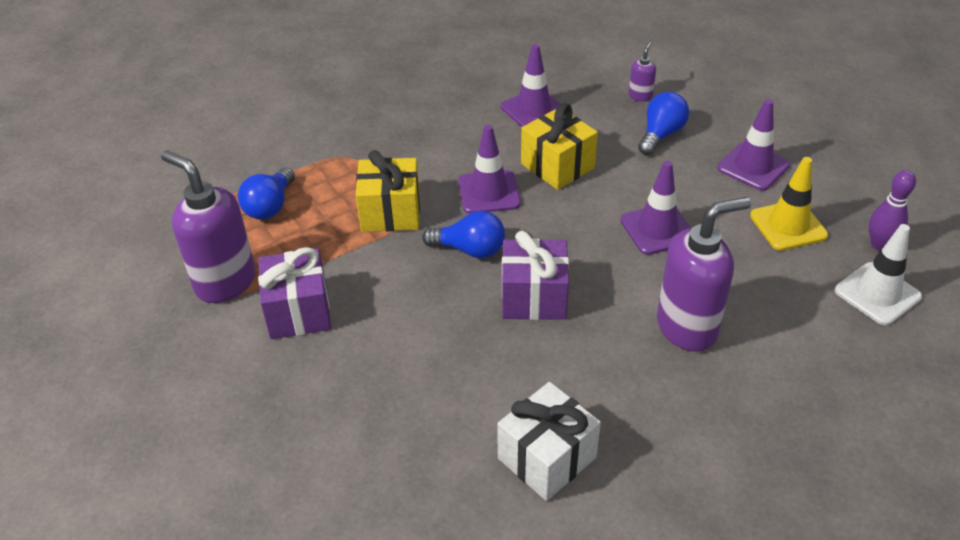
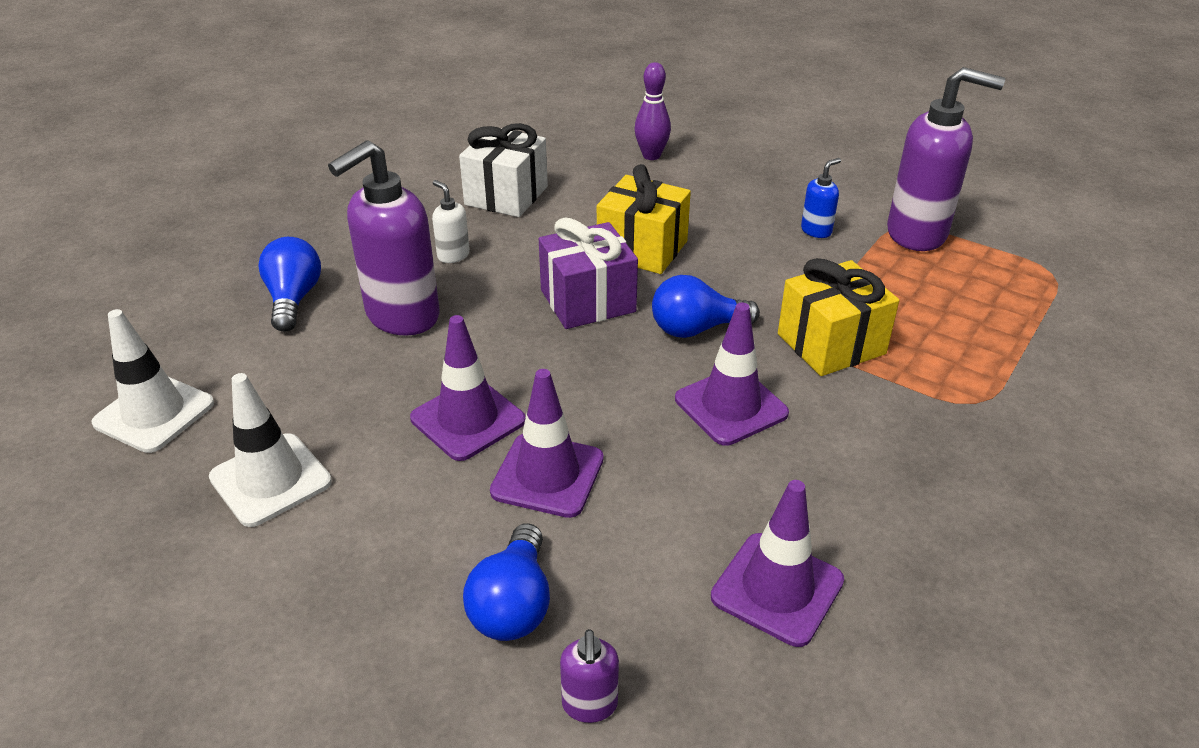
camera: 155 degrees right, 5 degrees down
blue light bulb [238,168,295,220] -> blue light bulb moved to [258,237,321,332]
purple gift [258,247,331,339] -> blue soap dispenser [801,158,841,238]
yellow gift [521,103,598,190] -> yellow gift moved to [597,164,691,274]
purple traffic cone [717,99,790,191] -> purple traffic cone moved to [490,369,604,518]
yellow traffic cone [750,157,828,251] -> white traffic cone [209,373,332,527]
purple bowling pin [869,170,916,251] -> purple bowling pin moved to [634,62,671,160]
none -> white soap dispenser [432,180,470,263]

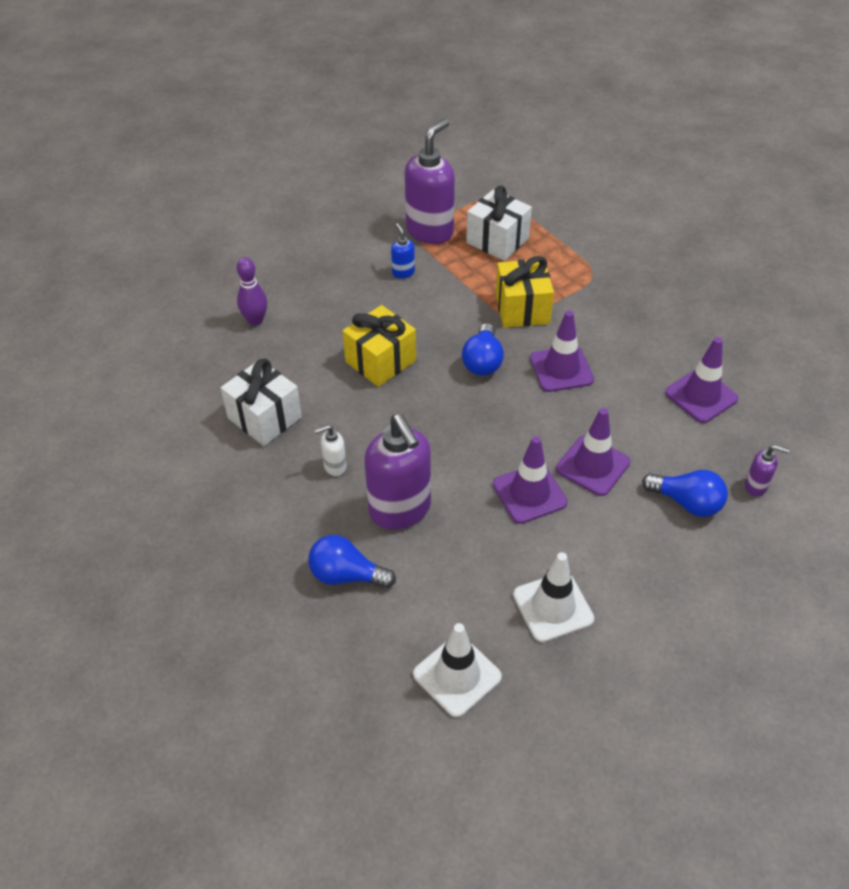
camera: 70 degrees left, 10 degrees up
purple gift [539,217,638,329] -> none
none -> white gift [466,186,532,261]

